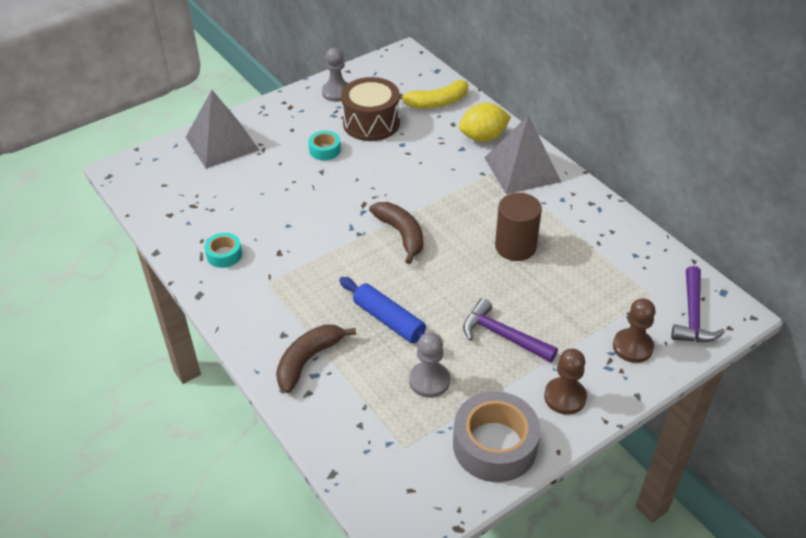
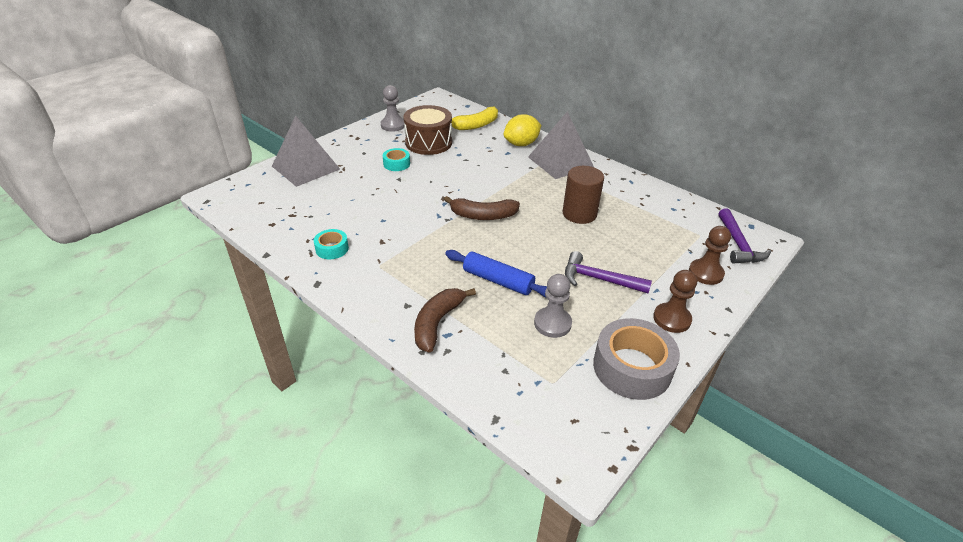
camera: 15 degrees left, 5 degrees down
brown banana [369,202,423,264] -> brown banana turned 135 degrees clockwise [444,196,520,220]

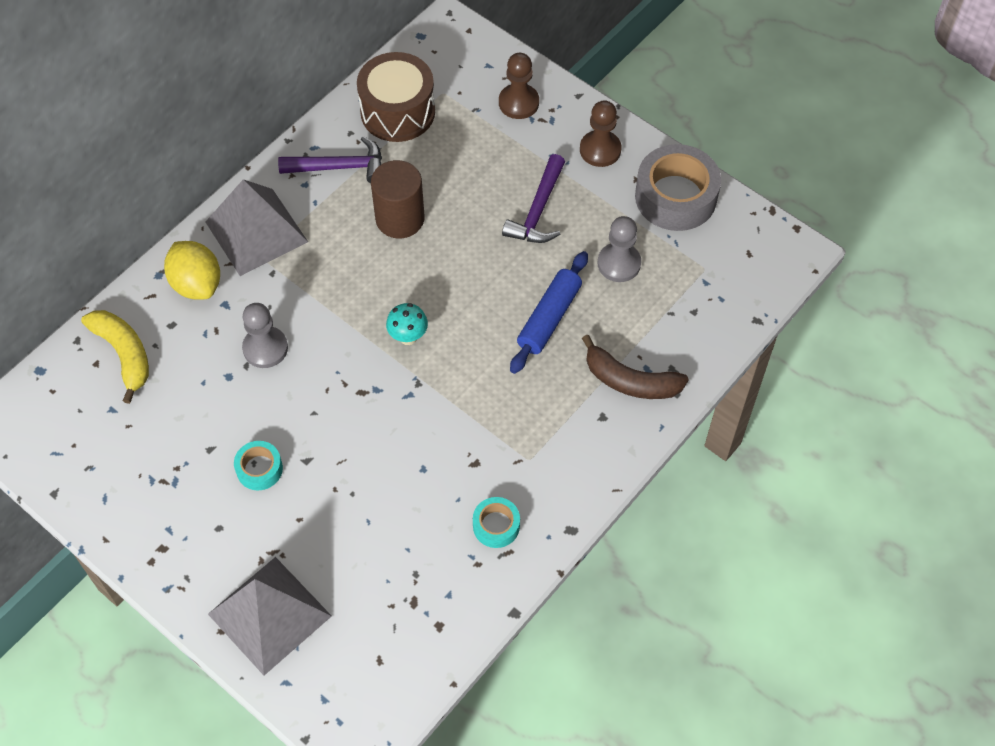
camera: 90 degrees left, 20 degrees up
grey pawn [380,85,404,132] -> grey pawn moved to [242,303,288,368]
brown drum [404,105,452,155] -> brown drum moved to [357,52,435,142]
brown banana [444,196,520,220] -> turquoise mushroom [386,303,428,345]
purple hammer [718,209,771,264] -> purple hammer moved to [278,136,382,183]

